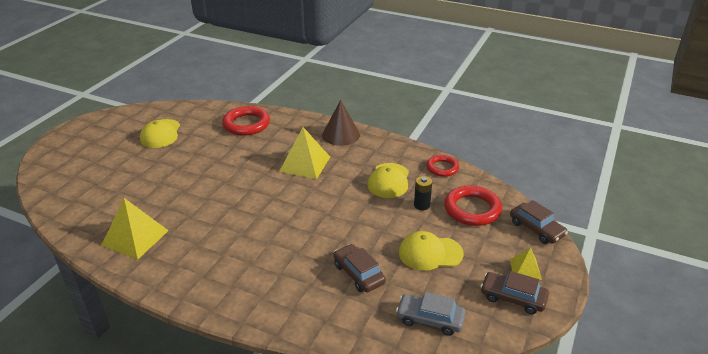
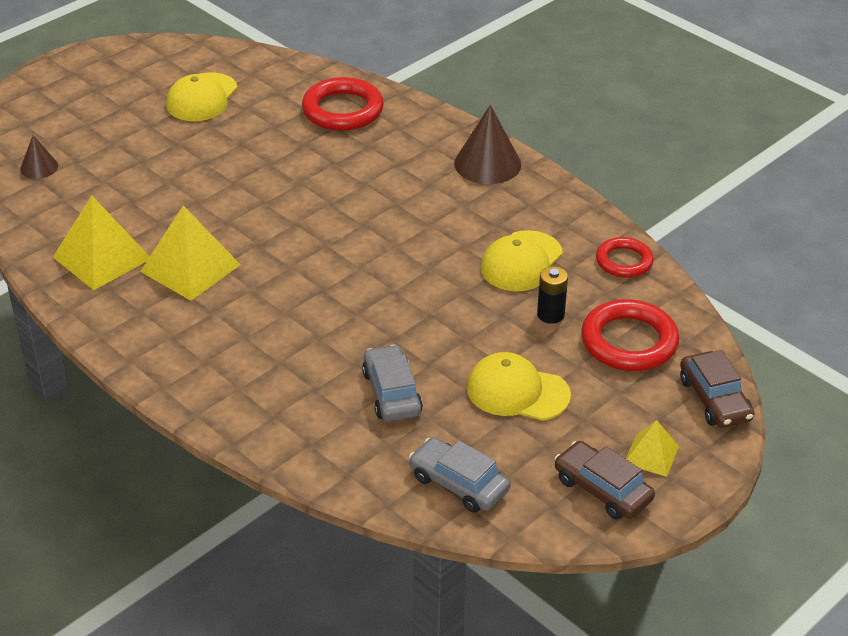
camera: 20 degrees right, 5 degrees up
yellow pyramid [279,127,330,179] -> yellow pyramid moved to [140,206,241,301]
brown car [333,244,386,292] -> grey car [362,345,423,421]
none -> brown cone [20,135,58,179]

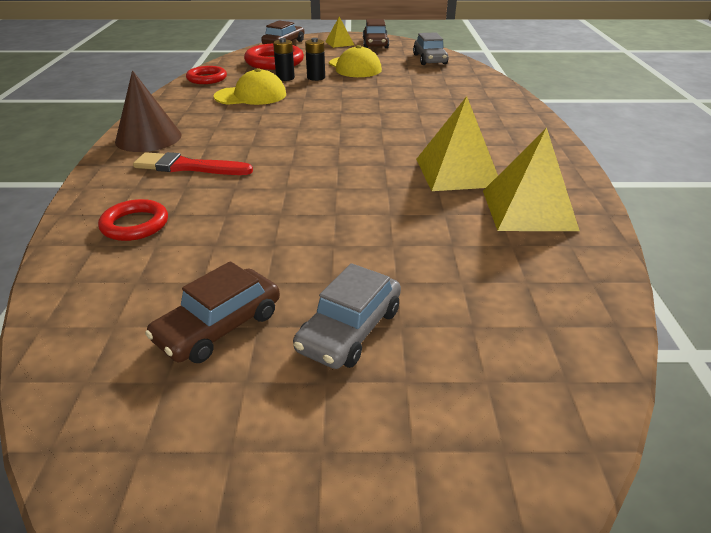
camera: 135 degrees left, 5 degrees down
brown cone [20,135,58,179] -> none
yellow cap [166,73,238,121] -> brown car [145,261,280,363]
red ring [302,77,384,131] -> red ring [98,199,168,241], size x0.62
grey car [362,345,423,421] -> grey car moved to [293,263,401,369]
none -> red brush [133,152,253,175]
none -> black battery [305,38,325,81]

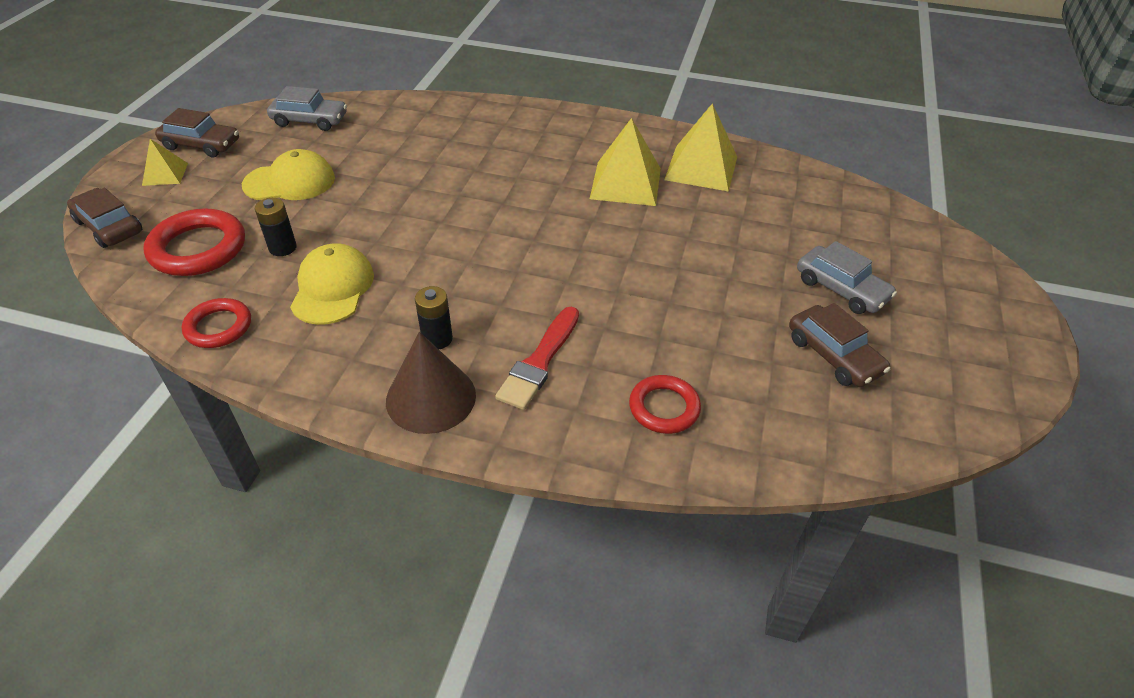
camera: 75 degrees left, 10 degrees up
black battery [305,38,325,81] -> black battery moved to [415,286,453,349]

